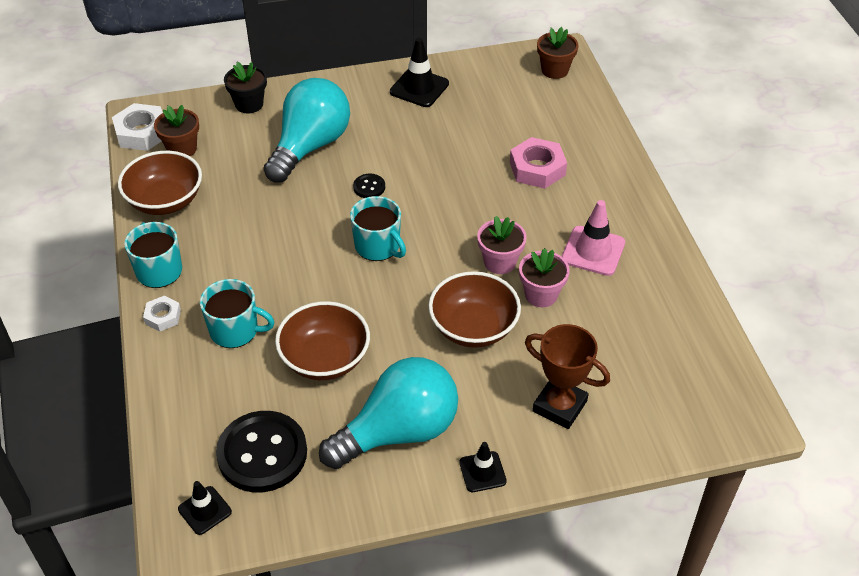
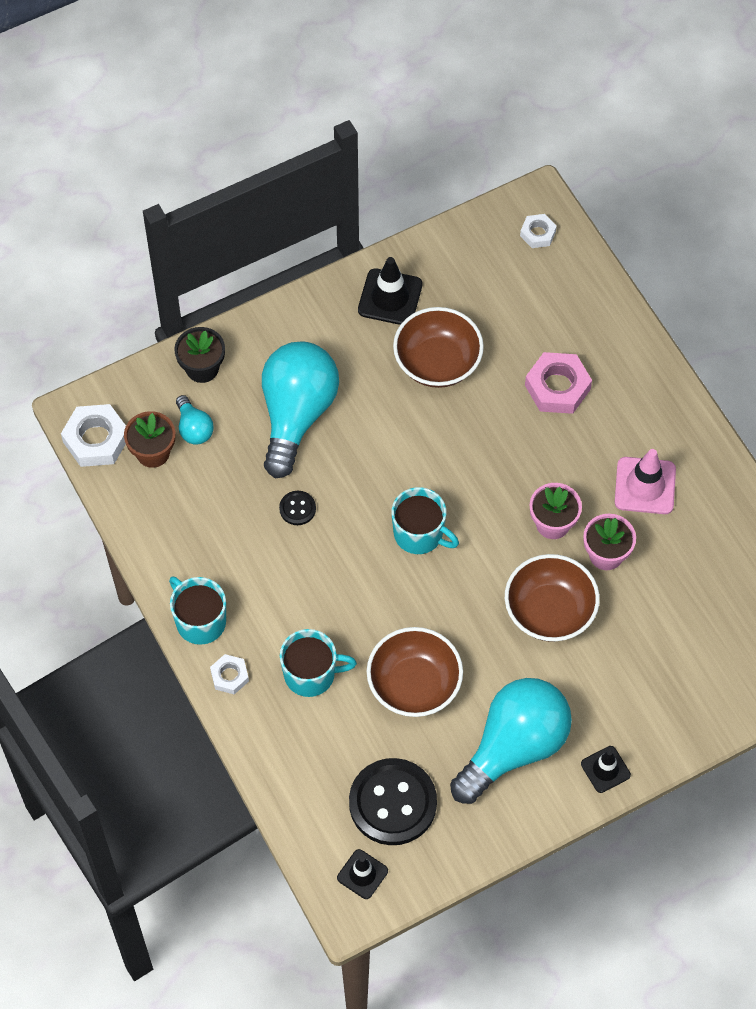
camera: 15 degrees left, 15 degrees up
brown bowl [118,151,202,215] -> brown bowl moved to [393,307,484,388]
black button [353,174,385,198] -> black button moved to [279,491,316,525]
brown trophy [525,324,610,429] -> none
brown flower pot [537,27,578,79] -> white nut [520,214,557,248]
none -> turquoise light bulb [176,395,214,445]

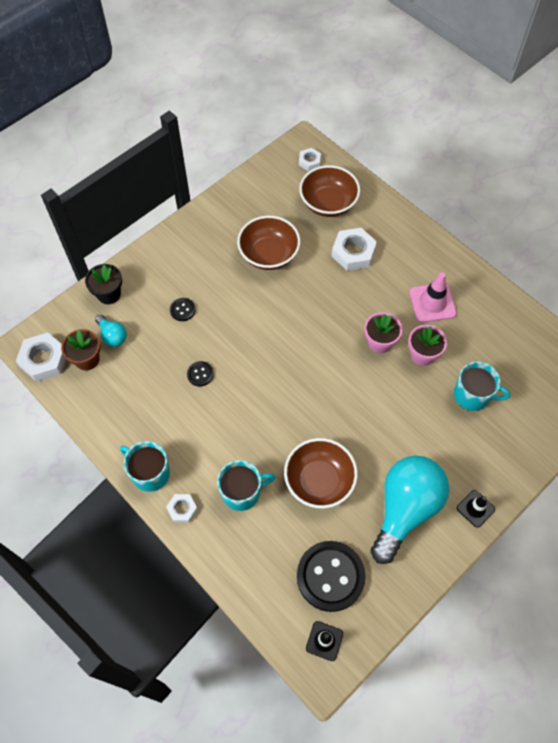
camera: 15 degrees left, 0 degrees up
turquoise light bulb [262,341,339,478] -> black button [170,298,196,321]
black traffic cone [358,257,423,325] -> none
turquoise mug [391,487,459,554] -> turquoise mug moved to [454,361,510,411]
brown bowl [505,554,600,642] -> brown bowl moved to [299,165,360,217]
pink nut [525,352,592,414] -> white nut [332,228,377,271]

